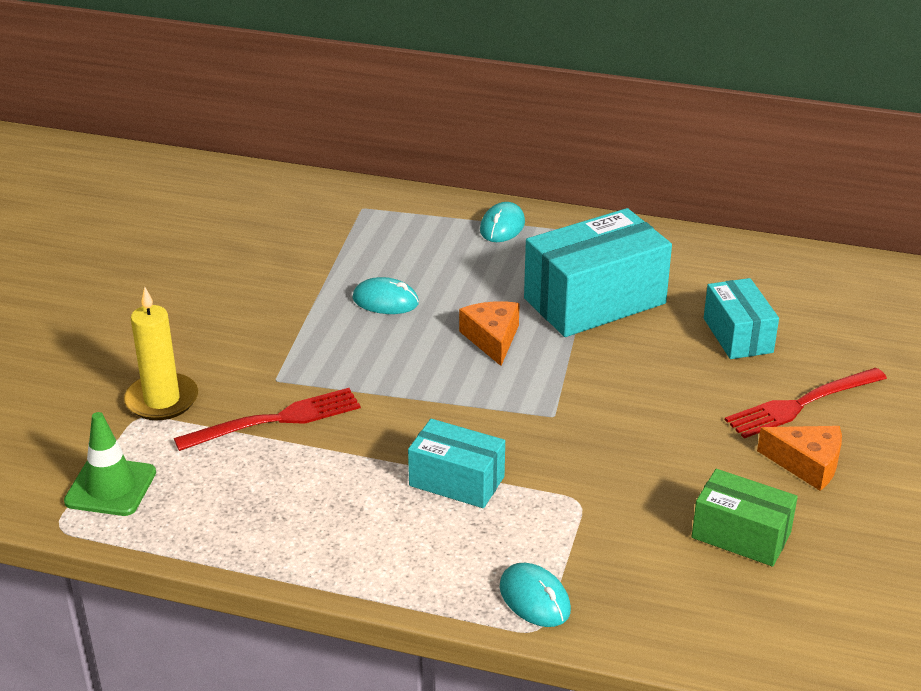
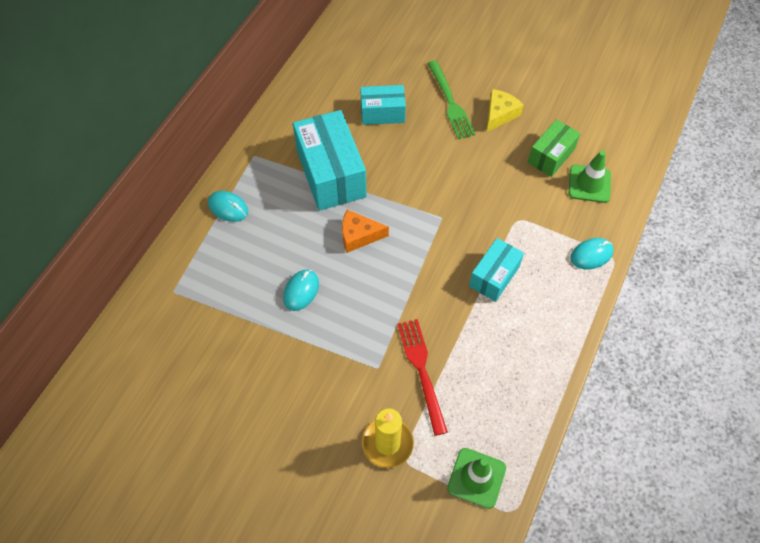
camera: 80 degrees left, 25 degrees up
red fork [725,368,887,438] -> green fork [427,60,476,139]
orange cheese [757,426,842,491] -> yellow cheese [487,89,524,132]
none -> green traffic cone [569,151,611,203]

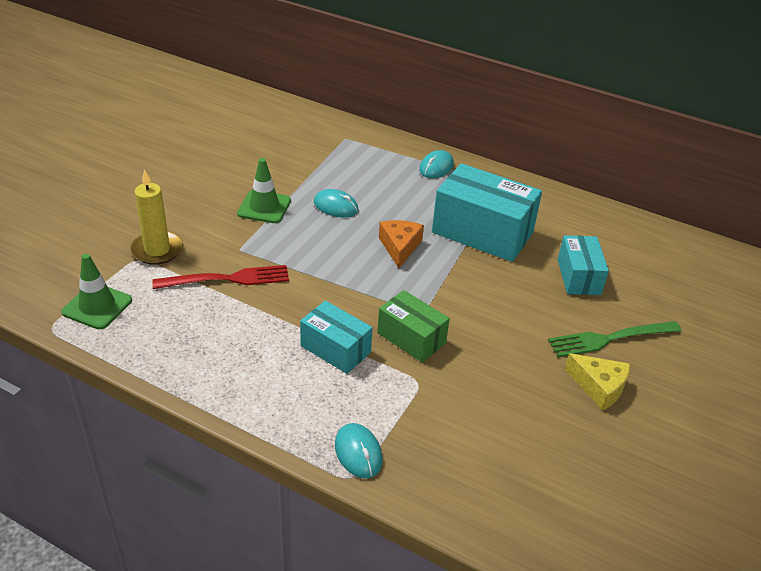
camera: 90 degrees right, 20 degrees down
turquoise box [293,110,367,211] -> turquoise box turned 45 degrees clockwise [432,163,542,262]
green box [528,119,581,177] -> green box moved to [377,290,450,363]
green traffic cone [569,151,611,203] -> green traffic cone moved to [237,158,291,223]

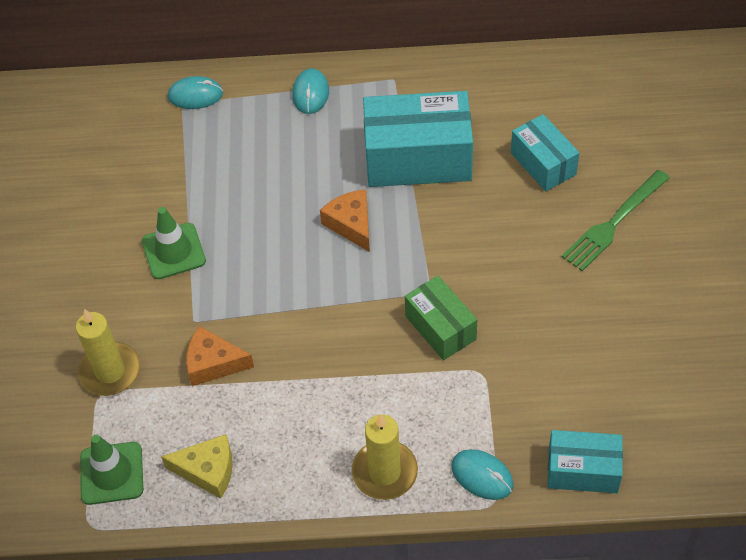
camera: 25 degrees left, 15 degrees up
red fork [152,265,289,289] -> orange cheese [186,326,254,386]
turquoise box [300,301,373,374] -> turquoise box moved to [547,430,623,493]
turquoise mouse [314,189,359,218] -> turquoise mouse moved to [168,76,223,109]
green box [377,290,450,363] -> green box turned 45 degrees clockwise [405,276,477,360]
yellow cheese [565,353,630,411] -> yellow cheese moved to [161,434,232,499]
none -> yellow candle [352,414,418,500]

